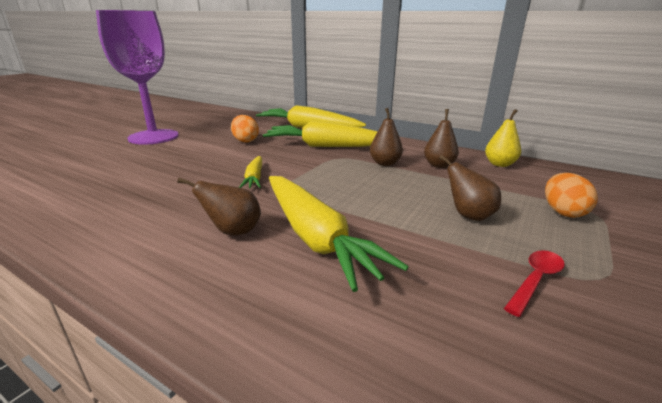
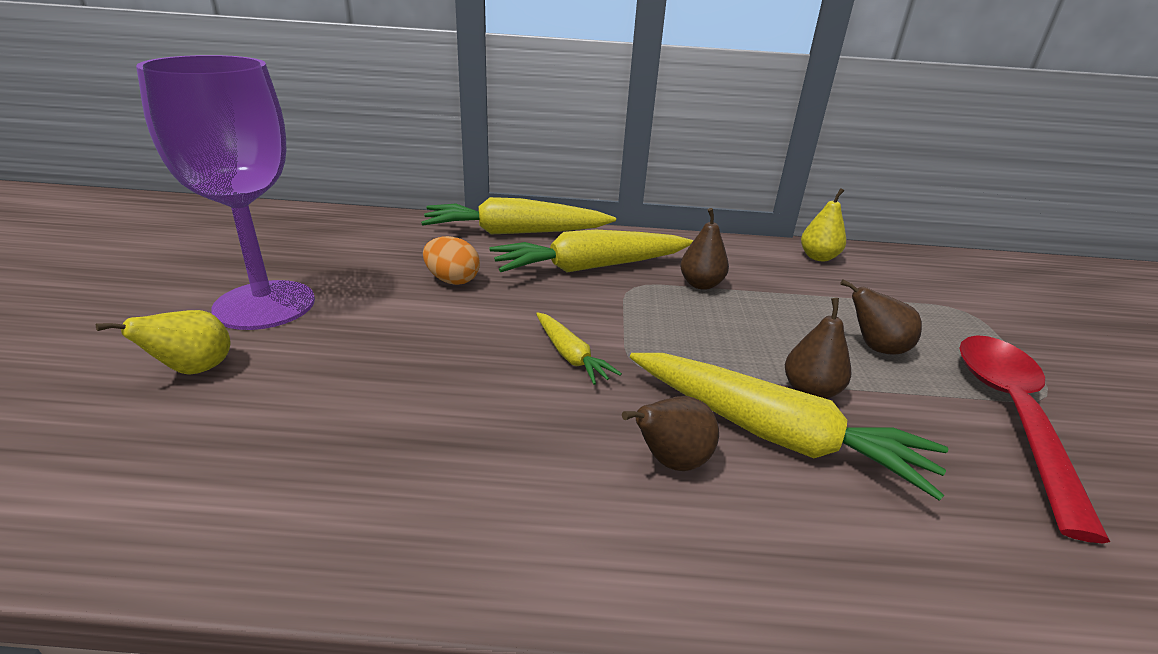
camera: 30 degrees left, 5 degrees up
brown pear [424,109,459,168] -> brown pear moved to [785,298,851,399]
red spoon [504,250,565,317] -> red spoon [960,335,1110,543], size x2.22
orange egg [545,173,598,218] -> none
none -> yellow pear [96,310,230,374]

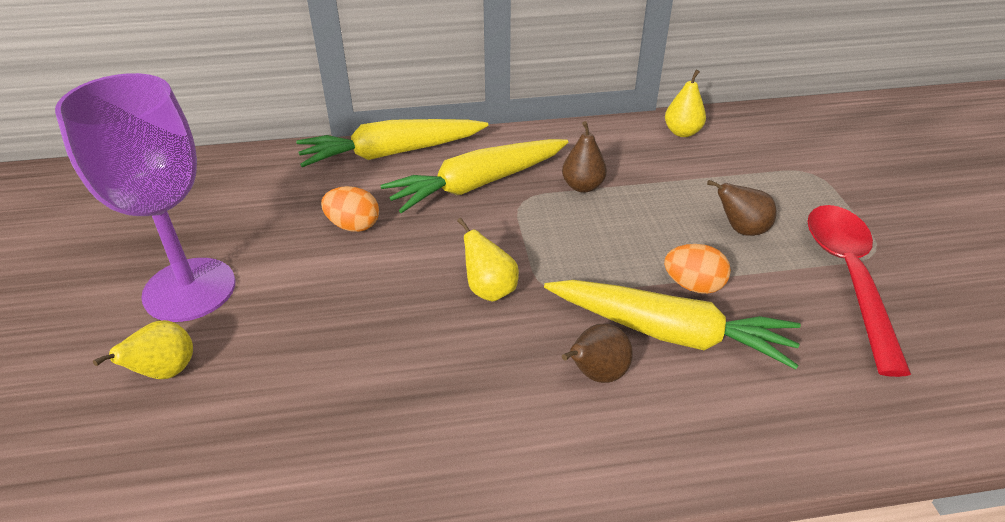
camera: 10 degrees left, 10 degrees up
yellow carrot [536,312,622,385] -> yellow pear [457,218,519,302]
brown pear [785,298,851,399] -> orange egg [664,244,731,294]

